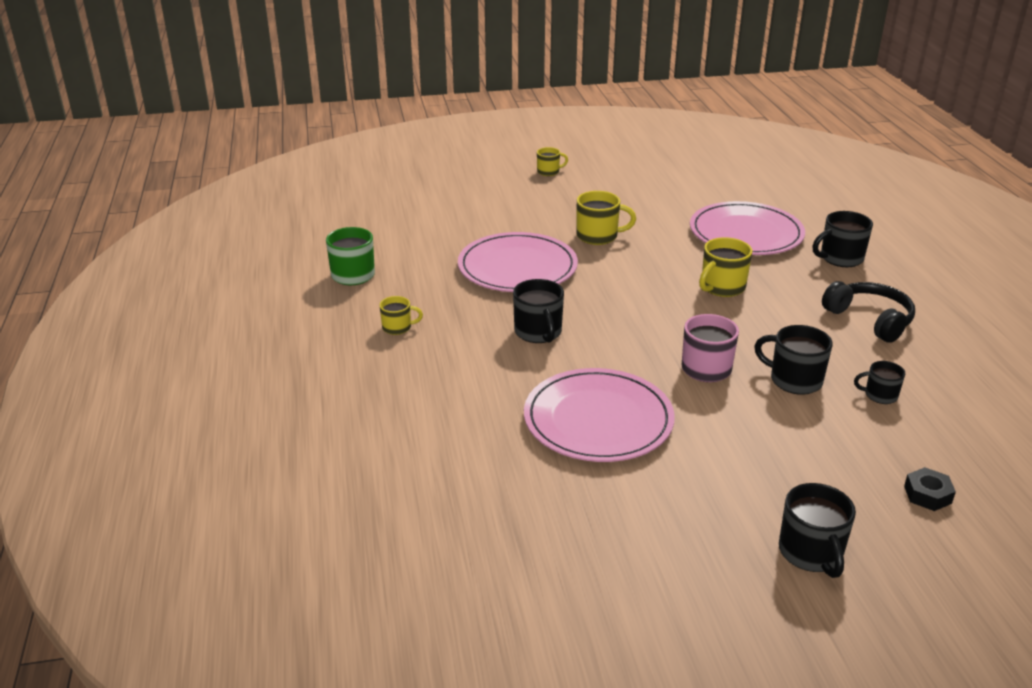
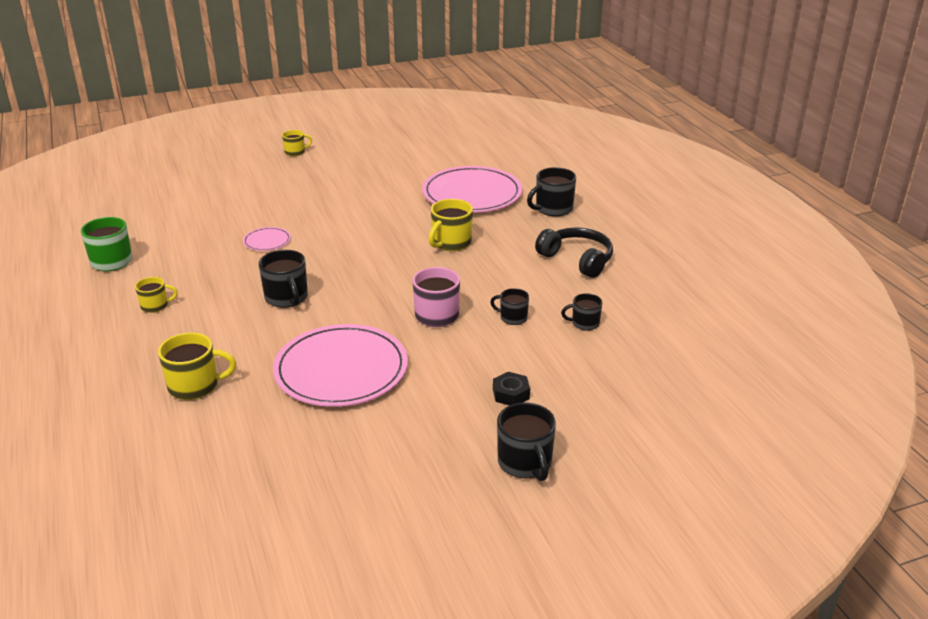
camera: 10 degrees left, 0 degrees up
pink plate [458,232,578,292] -> pink plate [243,227,291,251], size x0.43
yellow mug [577,191,636,245] -> yellow mug moved to [158,332,236,400]
black mug [754,325,833,395] -> black mug [490,288,529,325], size x0.61
black nut [904,467,956,511] -> black nut moved to [493,372,530,405]

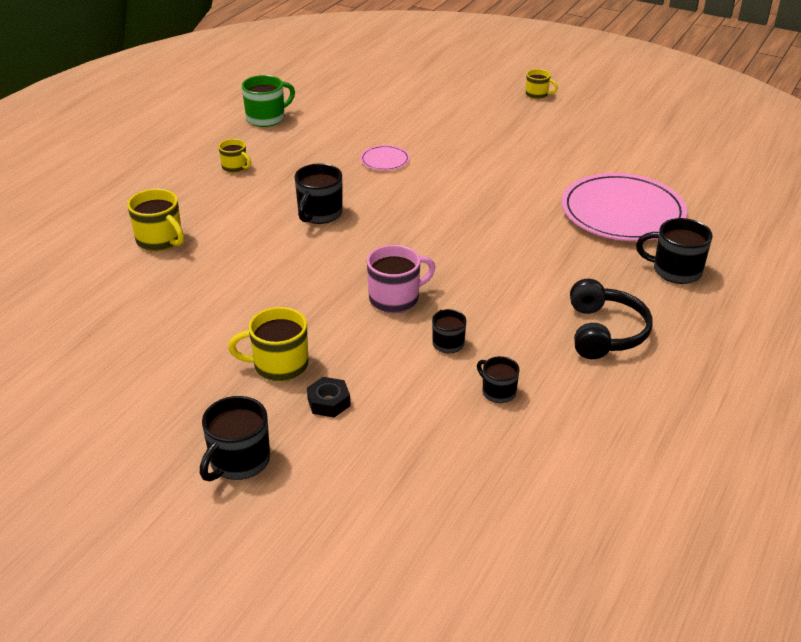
camera: 50 degrees right, 5 degrees up
pink plate [273,324,408,407] -> none
yellow mug [429,199,473,251] -> yellow mug moved to [228,307,308,382]

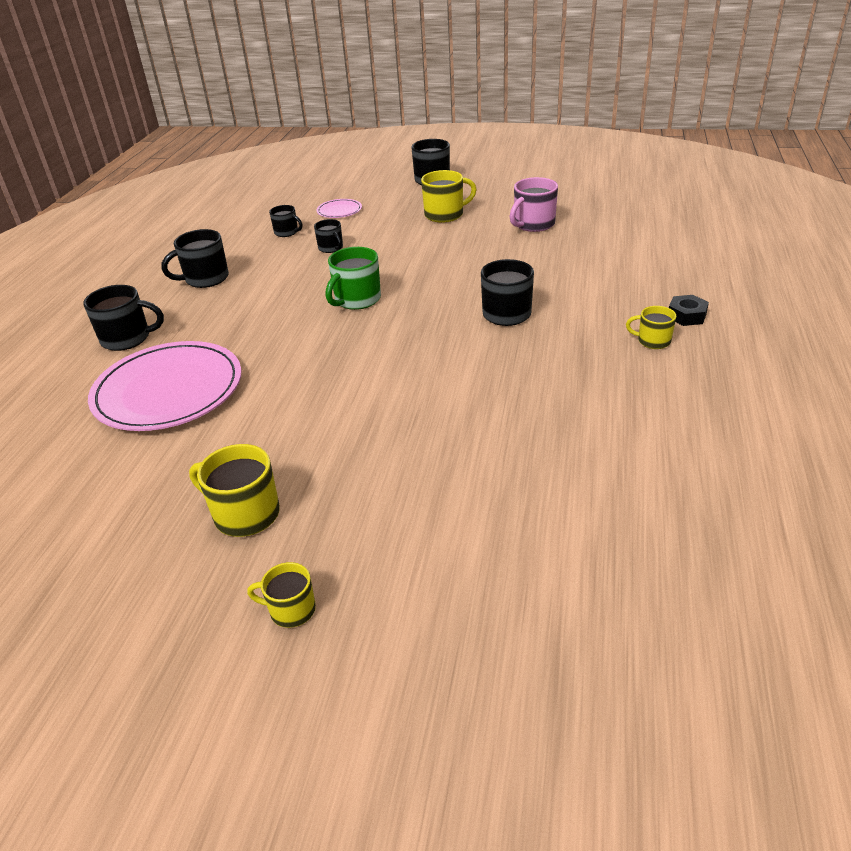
camera: 165 degrees right, 0 degrees up
yellow mug [127,189,184,252] -> yellow mug moved to [189,444,280,537]
green mug [242,75,295,127] -> green mug moved to [325,247,381,310]
black nut [307,377,351,417] -> black nut moved to [669,295,709,326]
pink plate [360,145,410,171] -> pink plate moved to [316,199,362,218]
pink mug [367,245,436,313] -> pink mug moved to [510,177,558,232]
black headphones [570,279,653,359] -> black mug [161,229,229,288]

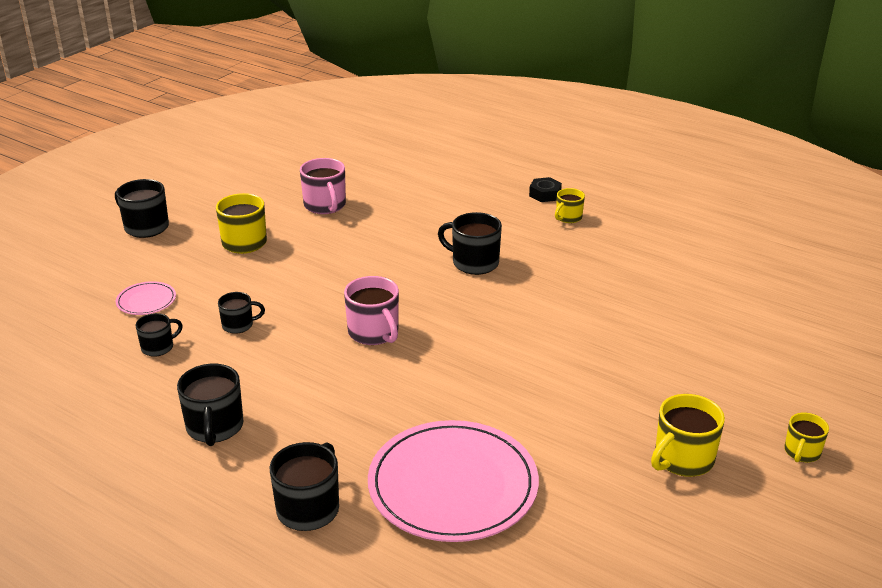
camera: 70 degrees left, 5 degrees down
green mug [325,247,381,310] -> pink mug [344,276,399,345]

